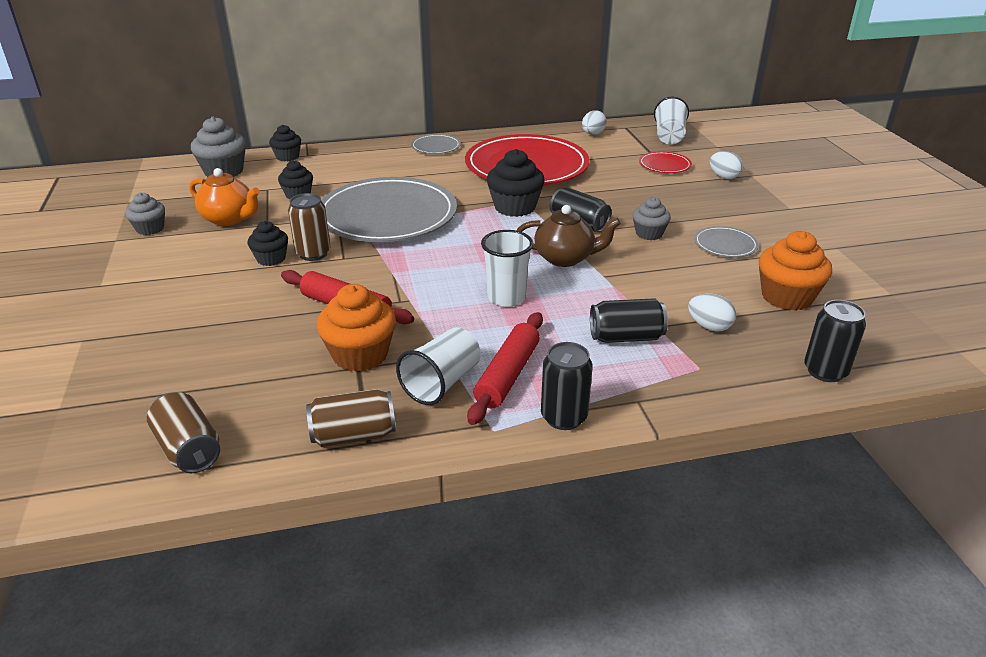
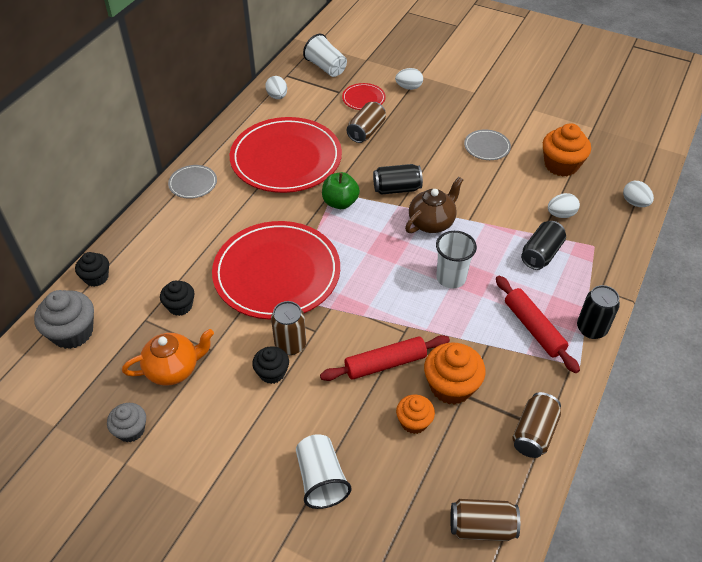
camera: 50 degrees left, 15 degrees up
grey plate [321,177,457,242] -> red plate [212,221,340,320]
white cup [396,327,481,405] -> white cup moved to [296,434,351,509]
black cupcake [487,149,545,217] -> green apple [322,172,360,209]
grey cupcake [633,197,671,240] -> none
black can [804,300,866,382] -> white egg [623,181,654,207]
none -> brown can [346,102,386,143]
none -> orange cupcake [396,395,435,434]

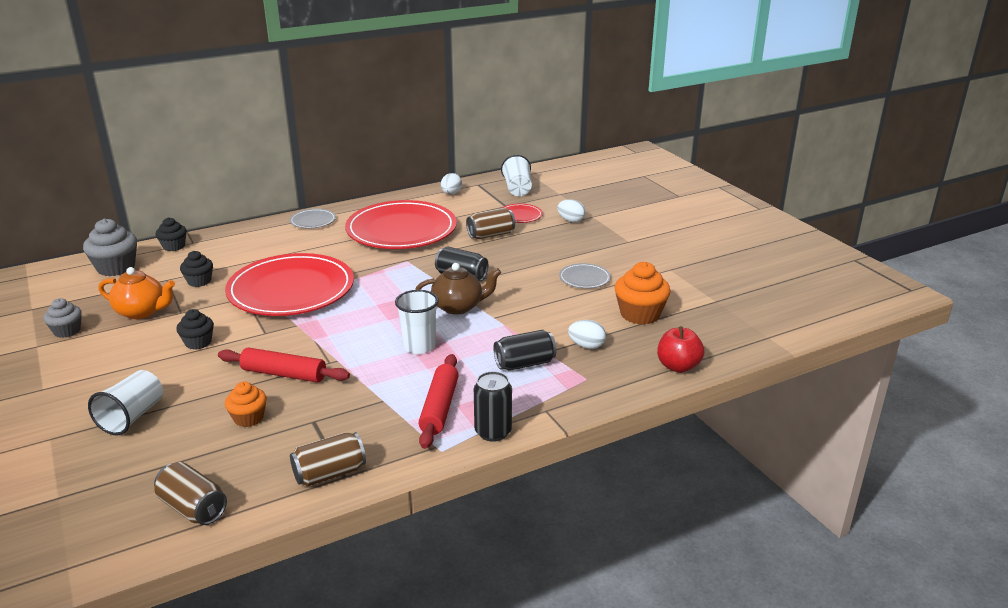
camera: 35 degrees right, 20 degrees down
brown can [271,301,306,355] -> none
green apple [322,172,360,209] -> none
orange cupcake [424,342,486,405] -> none
white egg [623,181,654,207] -> red apple [657,326,704,373]

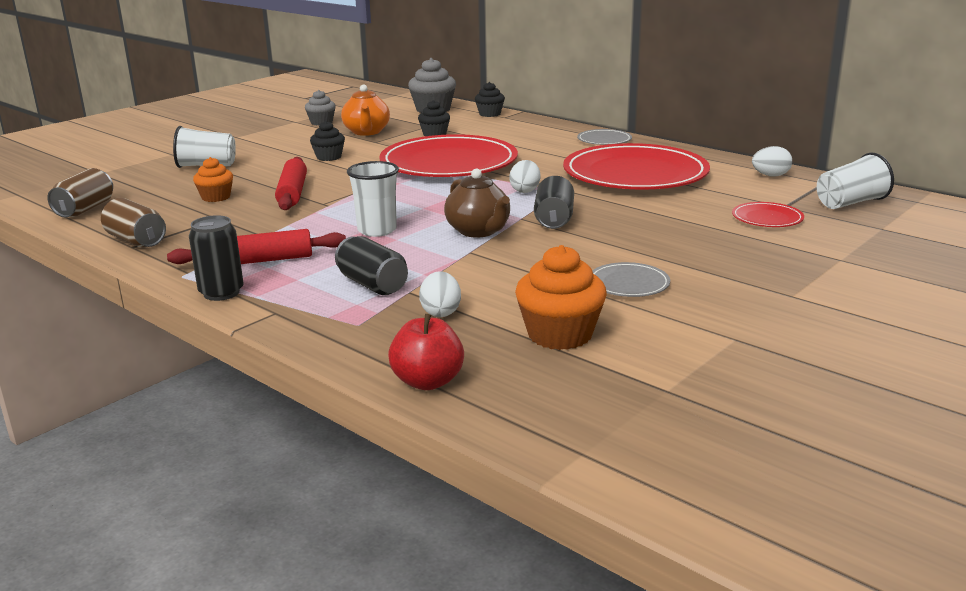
camera: 70 degrees right, 5 degrees down
brown can [466,208,515,239] -> none
white egg [557,199,586,222] -> white egg moved to [509,160,541,193]

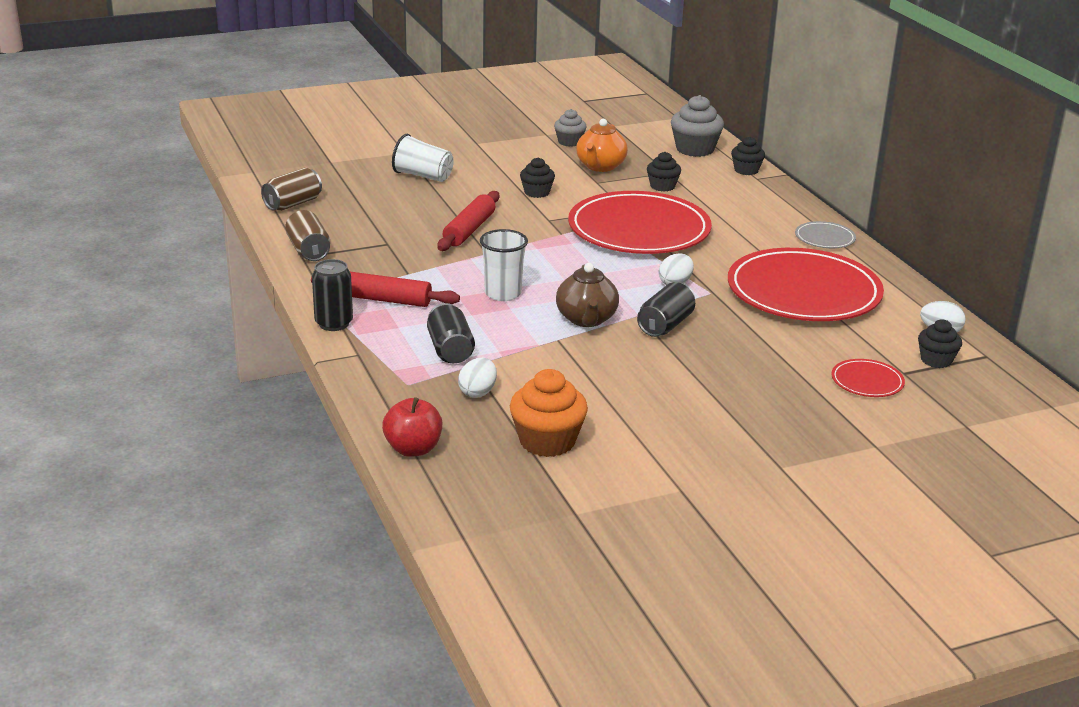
camera: 25 degrees right, 5 degrees up
orange cupcake [193,157,233,202] -> none
grey plate [592,262,670,297] -> none
white cup [817,153,894,209] -> none
none -> black cupcake [918,320,962,368]

